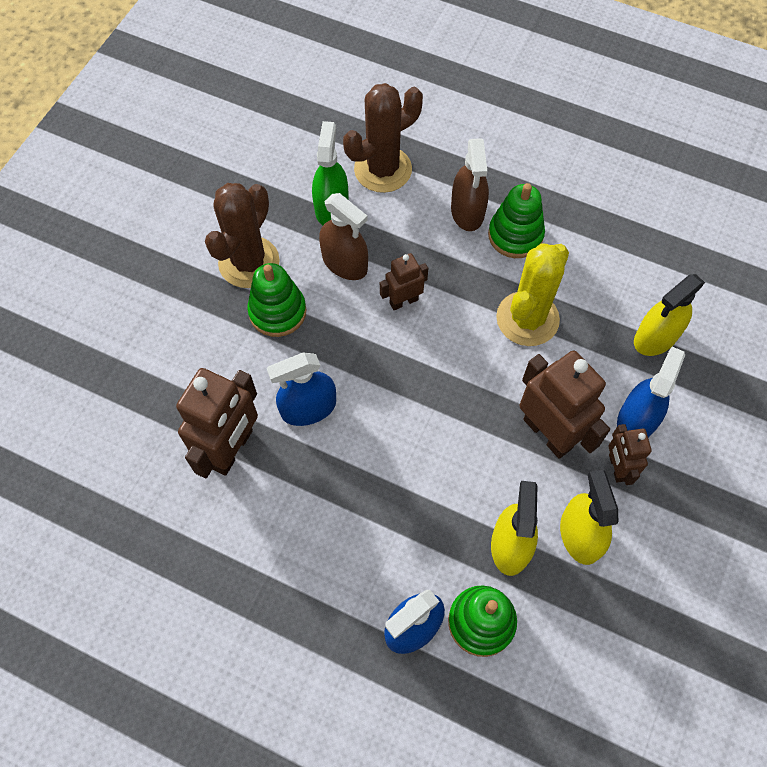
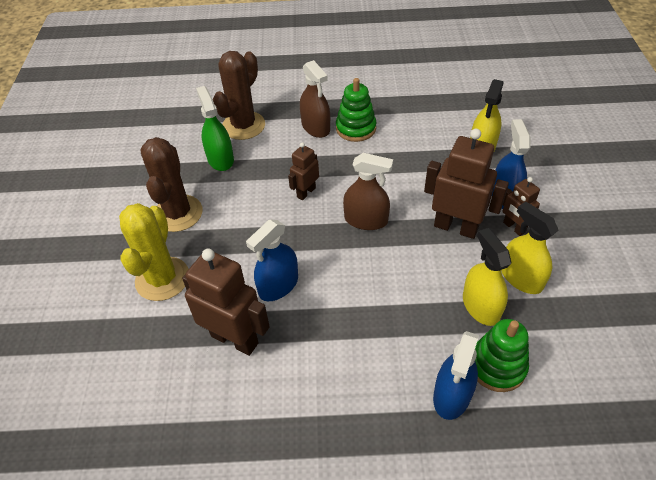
camera: 25 degrees left, 15 degrees down
brown robot [176,368,258,478] -> brown robot turned 60 degrees counterclockwise [182,249,270,356]
green stacking toy [247,263,307,337] -> none
brown spray bottle [319,193,368,280] -> brown spray bottle moved to [343,153,393,230]
yellow cactus [496,243,569,346] -> yellow cactus moved to [119,203,189,301]

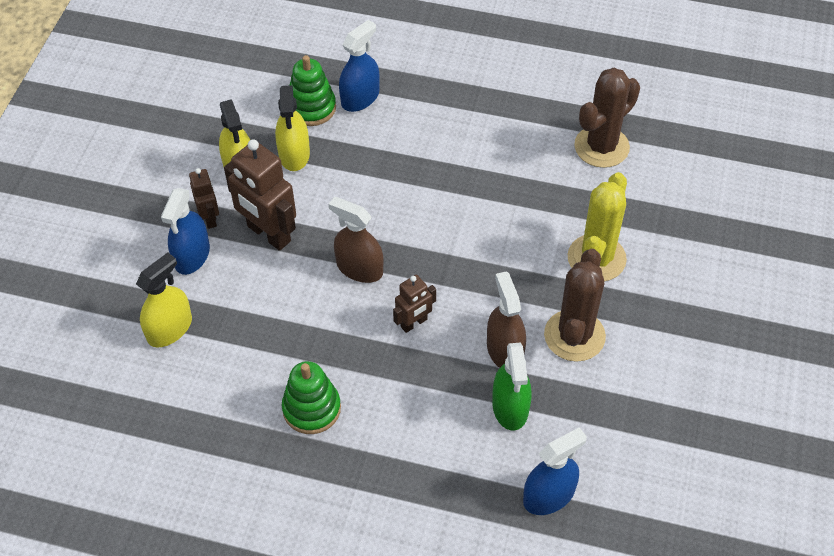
camera: 165 degrees left, 5 degrees up
brown robot [182,249,270,356] -> none
brown cactus [213,51,265,140] -> brown cactus moved to [574,68,640,168]
blue spray bottle [246,219,298,301] -> blue spray bottle moved to [523,427,587,515]
brown spray bottle [300,60,330,138] -> brown spray bottle moved to [487,271,526,368]

